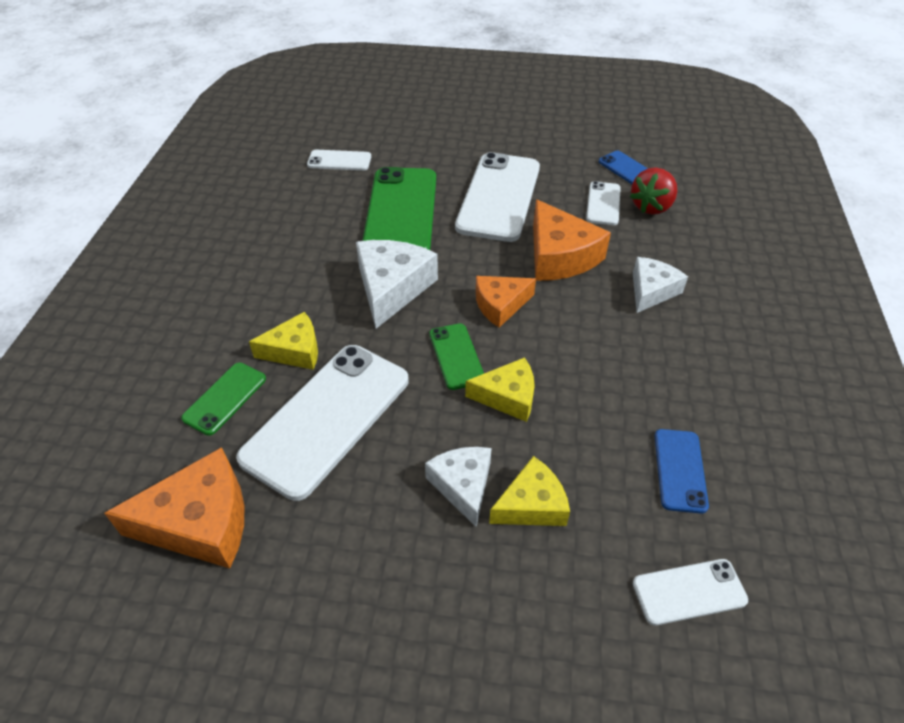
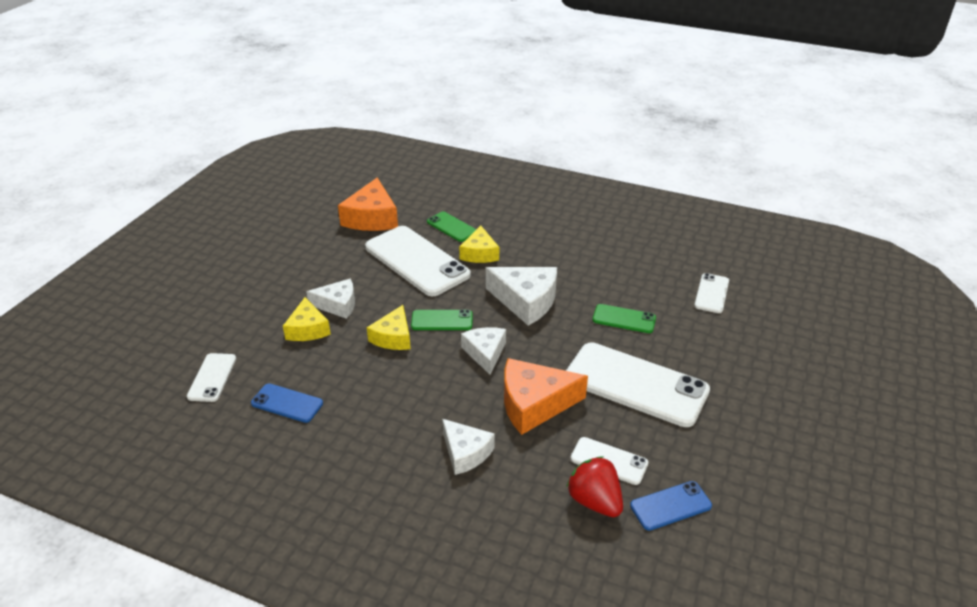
camera: 105 degrees right, 10 degrees down
green phone [362,167,436,250] -> green phone [593,304,656,333], size x0.49
orange cheese [476,276,536,328] -> white cheese [461,327,506,375]

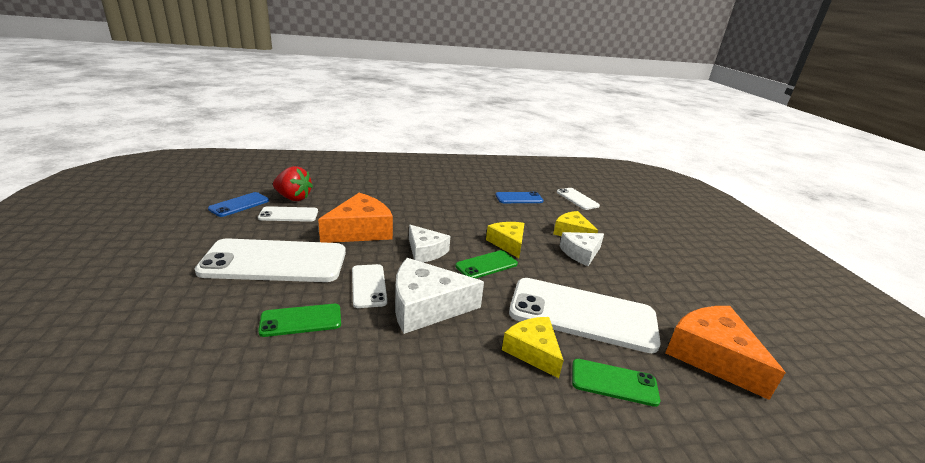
camera: 145 degrees right, 10 degrees down
white cheese [442,419,495,475] -> none
white phone [694,273,729,313] -> white phone moved to [352,264,387,308]

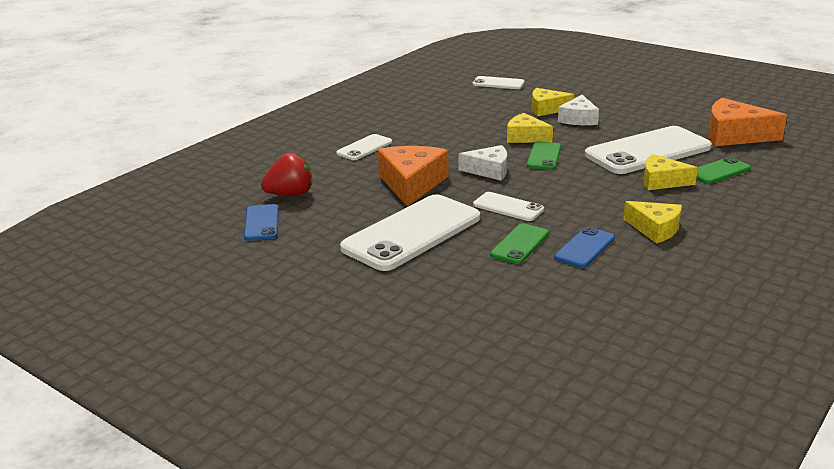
camera: 40 degrees left, 0 degrees up
white phone [258,206,318,222] -> white phone moved to [336,134,392,160]
white cheese [395,258,484,334] -> none
blue phone [495,192,544,203] -> blue phone moved to [554,227,615,268]
none -> yellow cheese [623,201,682,244]

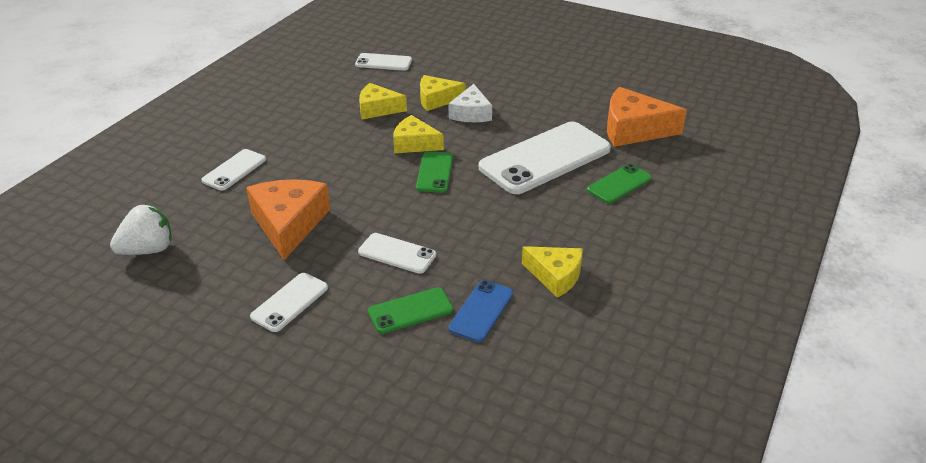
camera: 10 degrees left, 10 degrees up
blue phone [244,204,279,241] -> none
red strawberry [261,152,312,195] -> white strawberry [110,204,172,255]
white phone [340,194,480,271] -> white phone [250,273,328,332], size x0.49
white cheese [458,145,507,180] -> none
green phone [490,223,549,264] -> green phone turned 45 degrees clockwise [368,287,453,334]
yellow cheese [643,154,698,190] -> yellow cheese moved to [359,83,407,120]

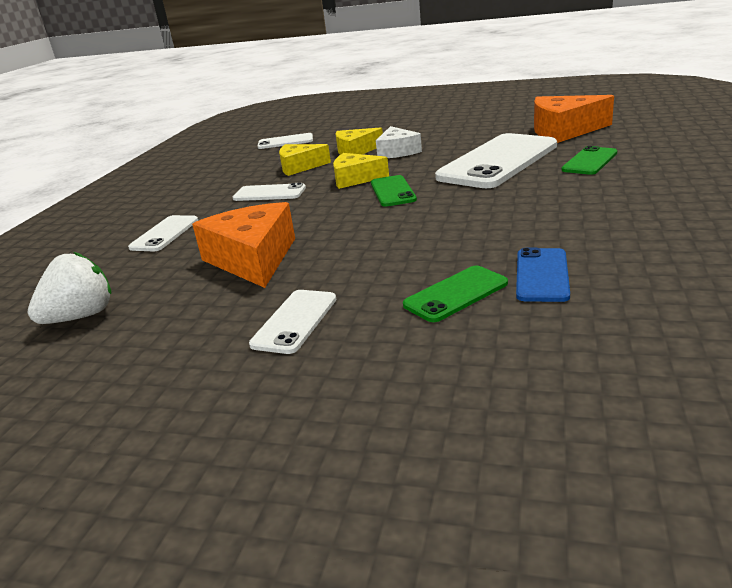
camera: 10 degrees left, 10 degrees down
white phone [358,233,436,274] -> white phone moved to [233,183,306,201]
yellow cheese [522,246,583,298] -> none

